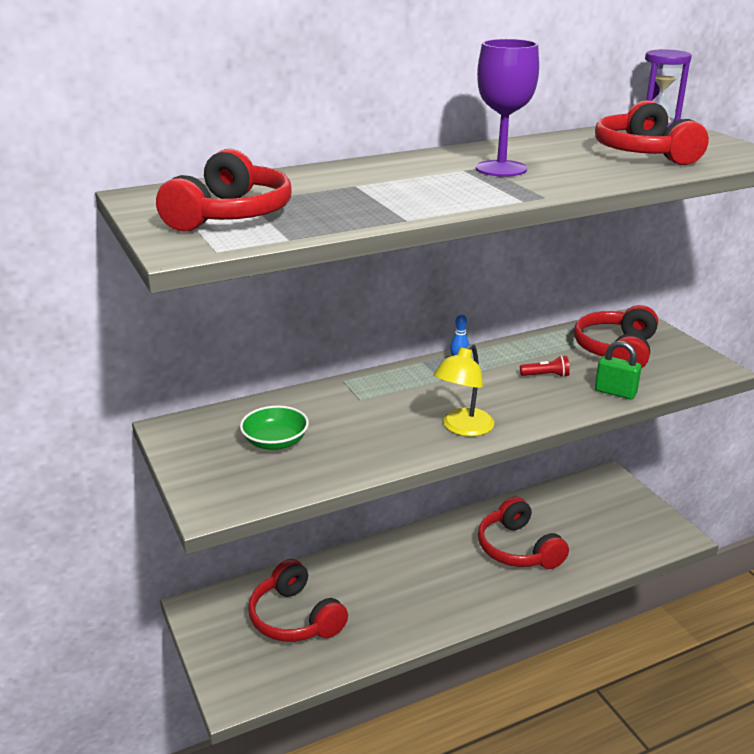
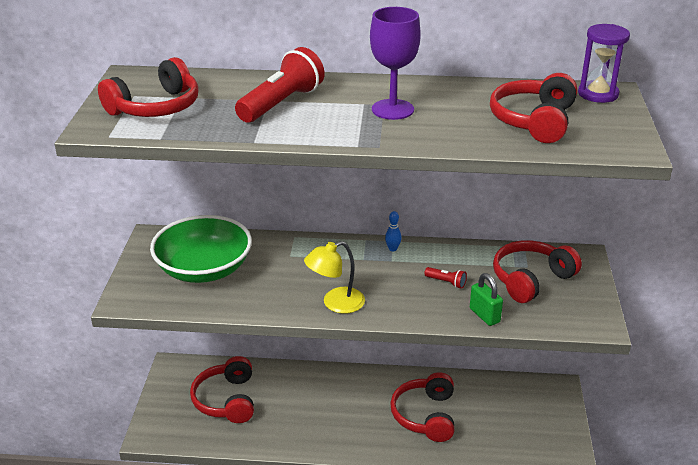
camera: 30 degrees right, 5 degrees up
green bowl [240,406,309,450] -> green bowl [150,215,252,283], size x1.95
none -> red flashlight [235,47,325,123]

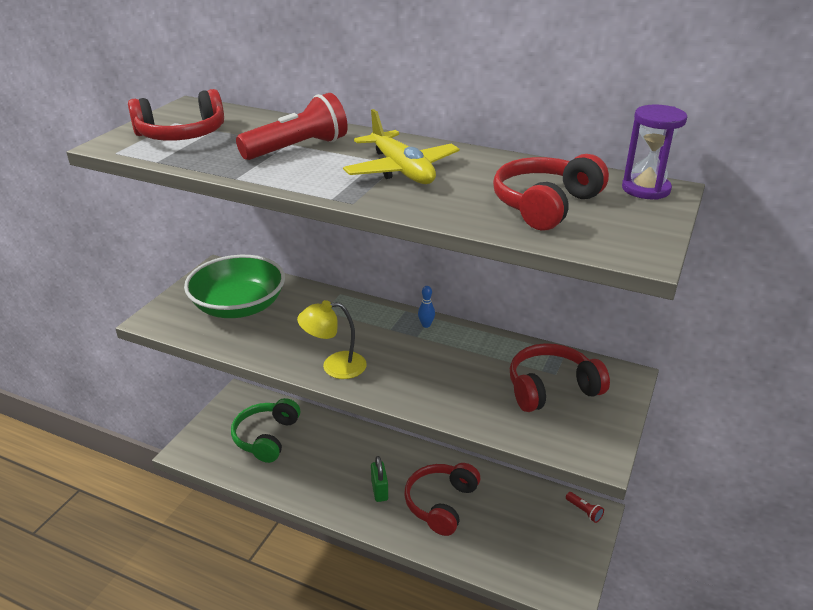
camera: 20 degrees right, 0 degrees up
red headphones [190,356,254,423] -> green headphones [231,398,300,463]
purple goblet [370,7,421,120] -> yellow plane [343,109,460,184]
red flashlight [424,267,467,289] -> red flashlight moved to [566,492,604,523]
green padlock [470,273,503,326] -> green padlock moved to [371,456,388,502]

